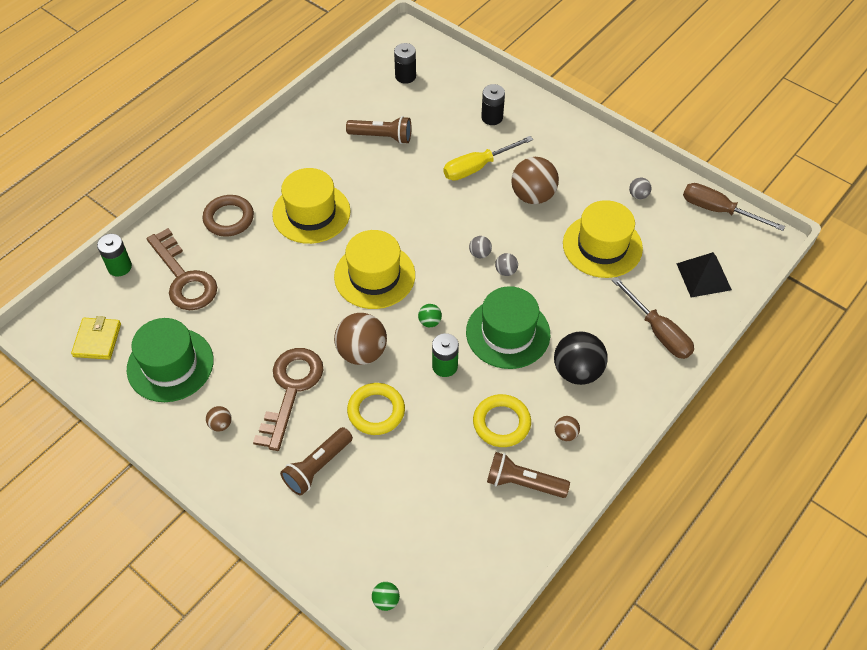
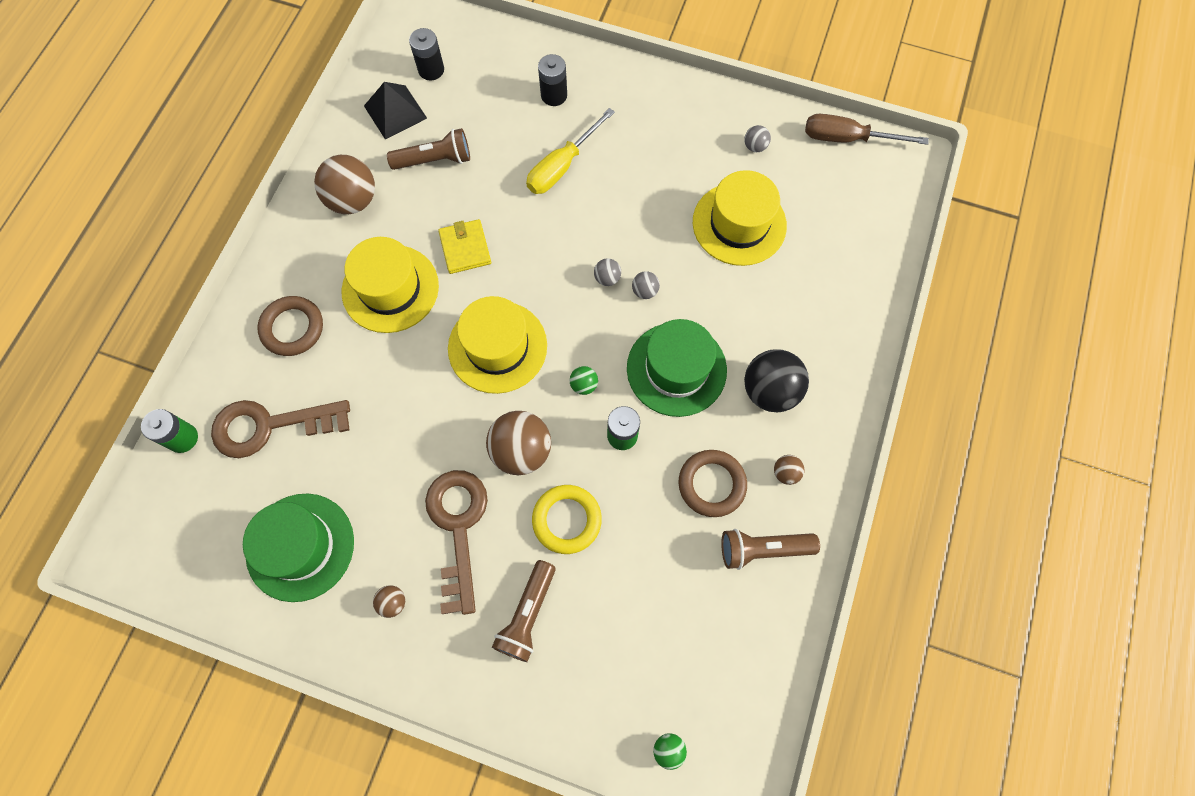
camera: 20 degrees left, 15 degrees up
yellow wallet [71,316,121,360] -> yellow wallet moved to [438,219,491,274]
brown key [147,228,217,310] -> brown key turned 135 degrees clockwise [211,400,350,458]
yellow ring [473,394,531,447] -> brown ring [678,450,747,517]
brown ball [511,157,559,204] -> brown ball moved to [314,155,375,214]
brown screwdriver [612,277,694,359] -> none
black pyramid [676,252,732,297] -> black pyramid moved to [364,82,427,139]

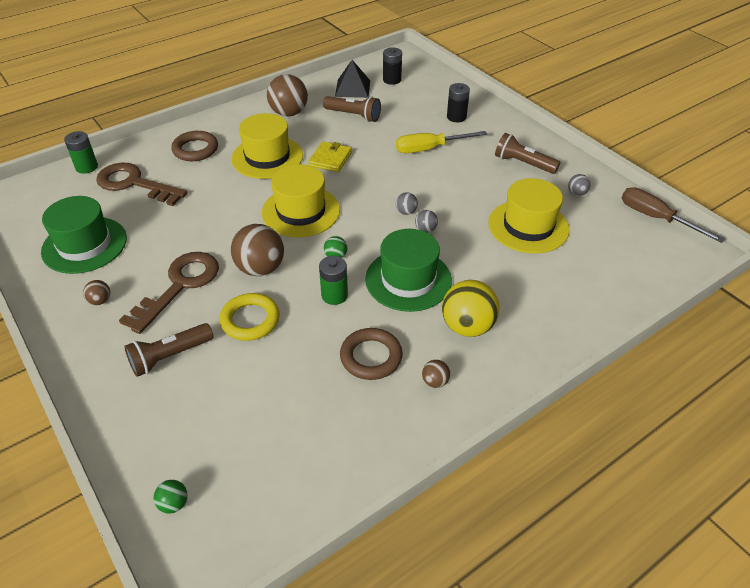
camera: 35 degrees right, 25 degrees down
brown flashlight [721,529,820,570] -> brown flashlight moved to [495,133,561,174]
black ball [744,349,809,412] -> yellow ball [442,280,500,337]

